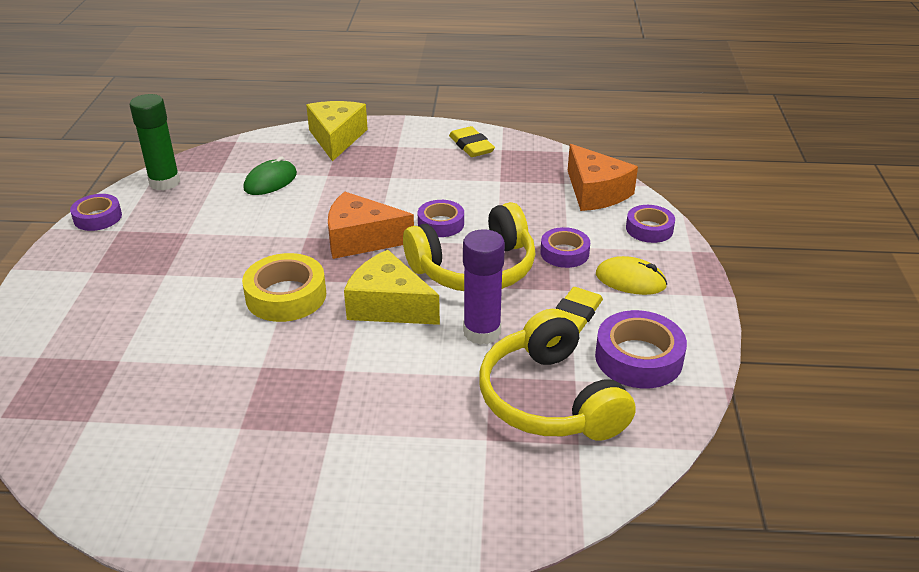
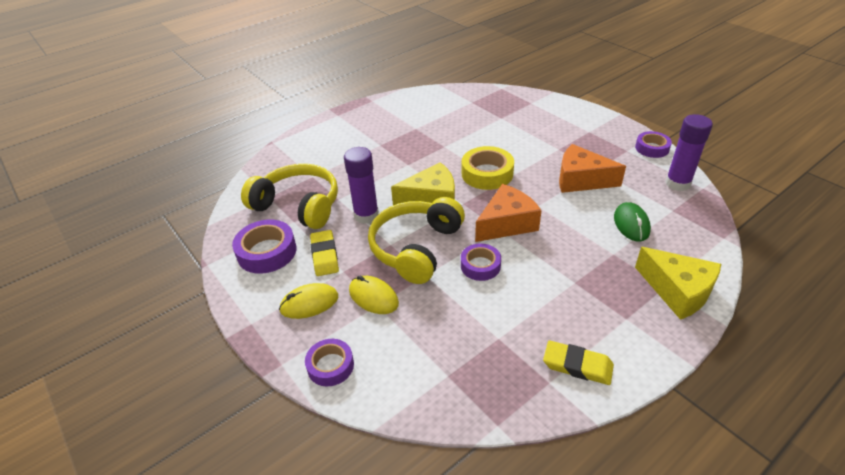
camera: 140 degrees right, 5 degrees up
green glue stick [130,94,180,191] -> purple glue stick [665,114,713,191]
purple tape [540,227,590,268] -> yellow mouse [349,275,399,314]
orange cheese [568,144,638,211] -> orange cheese moved to [559,144,626,193]

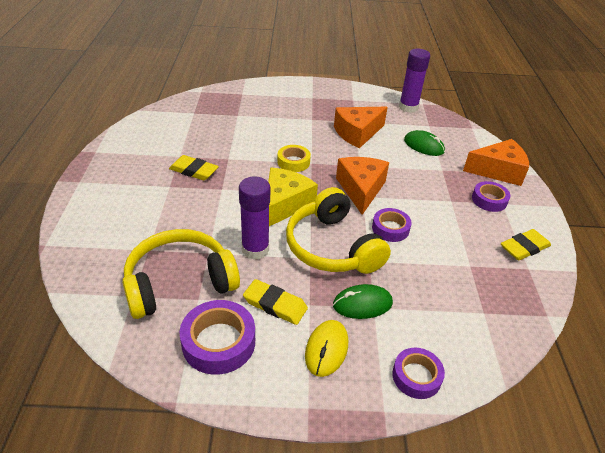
camera: 55 degrees left, 0 degrees up
yellow mouse [349,275,399,314] -> green mouse [333,284,393,319]
yellow tape [462,146,514,190] -> yellow tape [277,145,311,172], size x0.65
purple tape [635,131,672,158] -> purple tape moved to [472,181,510,212]
yellow cheese [635,247,721,320] -> orange cheese [463,139,529,186]
none -> yellow eraser [169,155,219,180]

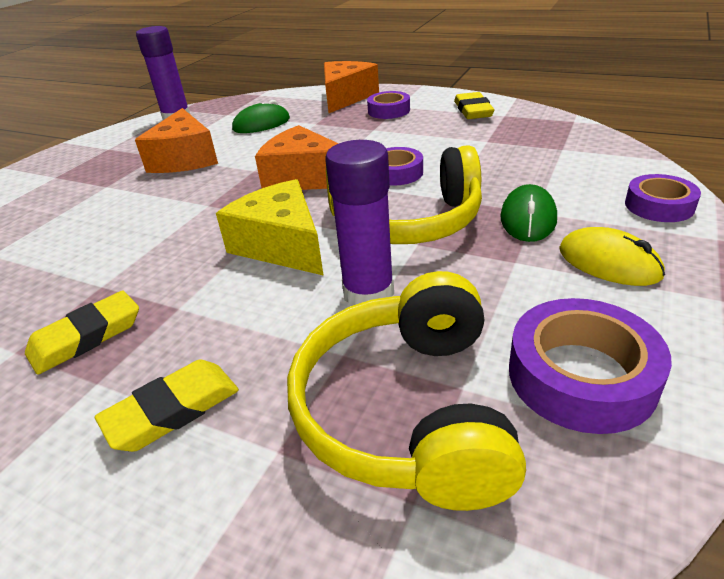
camera: 60 degrees left, 5 degrees down
yellow eraser [243,279,308,325] -> yellow eraser moved to [95,360,239,452]
yellow tape [277,145,311,172] -> none

